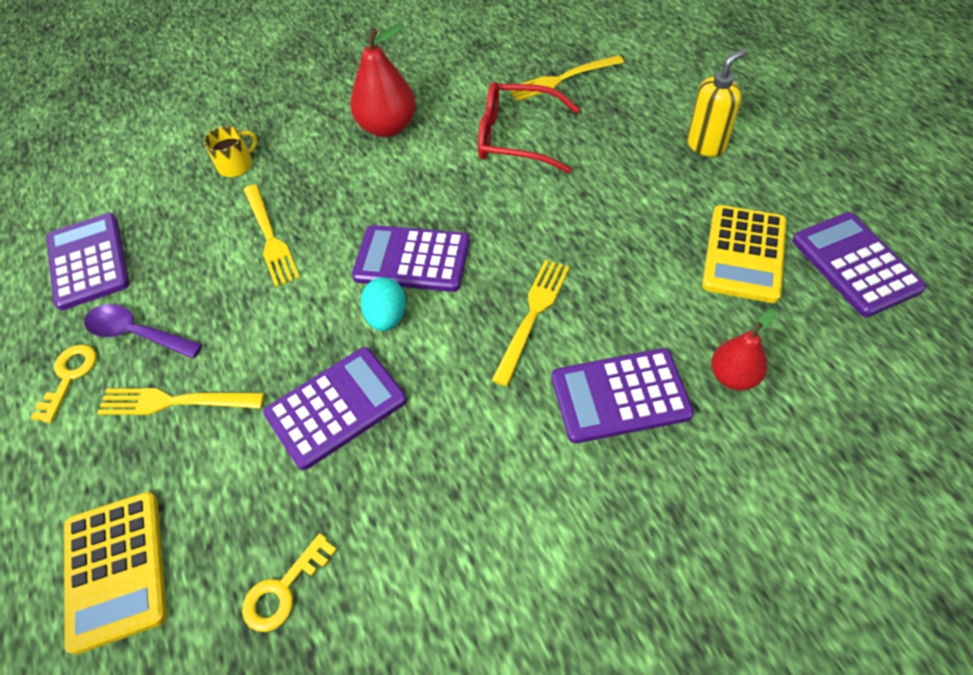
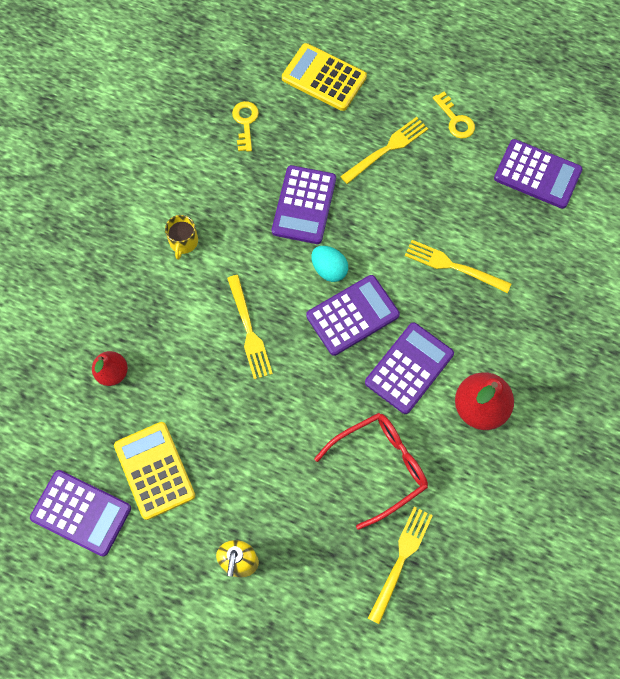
camera: 135 degrees right, 15 degrees up
purple spoon [84,304,203,358] -> none
yellow mug [204,126,257,177] -> yellow mug moved to [165,215,198,260]
purple calculator [551,348,694,443] -> purple calculator moved to [365,322,454,414]

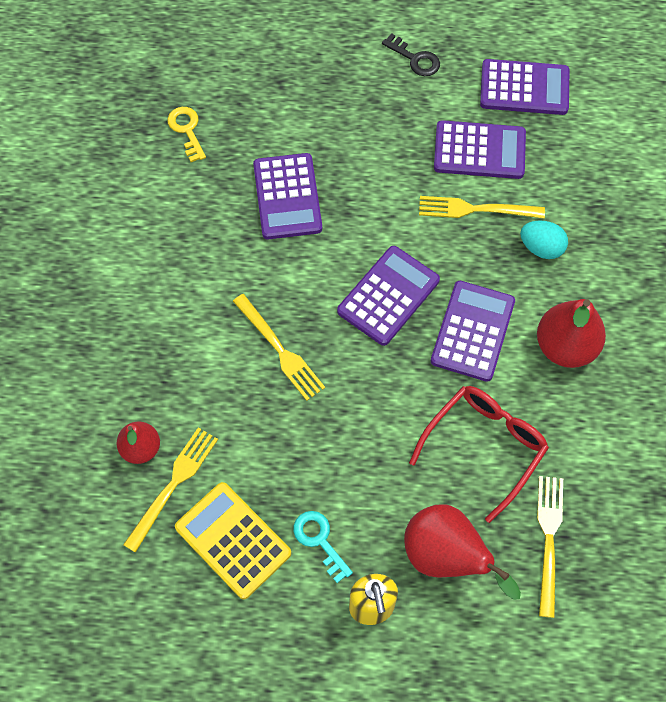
camera: 20 degrees left, 5 degrees down
purple calculator [30,470,131,557] -> purple calculator moved to [434,120,526,179]
yellow mug [165,215,198,260] -> none
yellow calculator [282,43,367,111] -> none
turquoise egg [311,246,348,282] -> turquoise egg moved to [520,221,568,259]
yellow fork [340,117,428,184] -> yellow fork moved to [123,427,218,553]
yellow key [433,92,475,139] -> black key [382,33,440,76]
none -> turquoise key [293,511,353,583]
none -> red pear [404,504,521,600]

